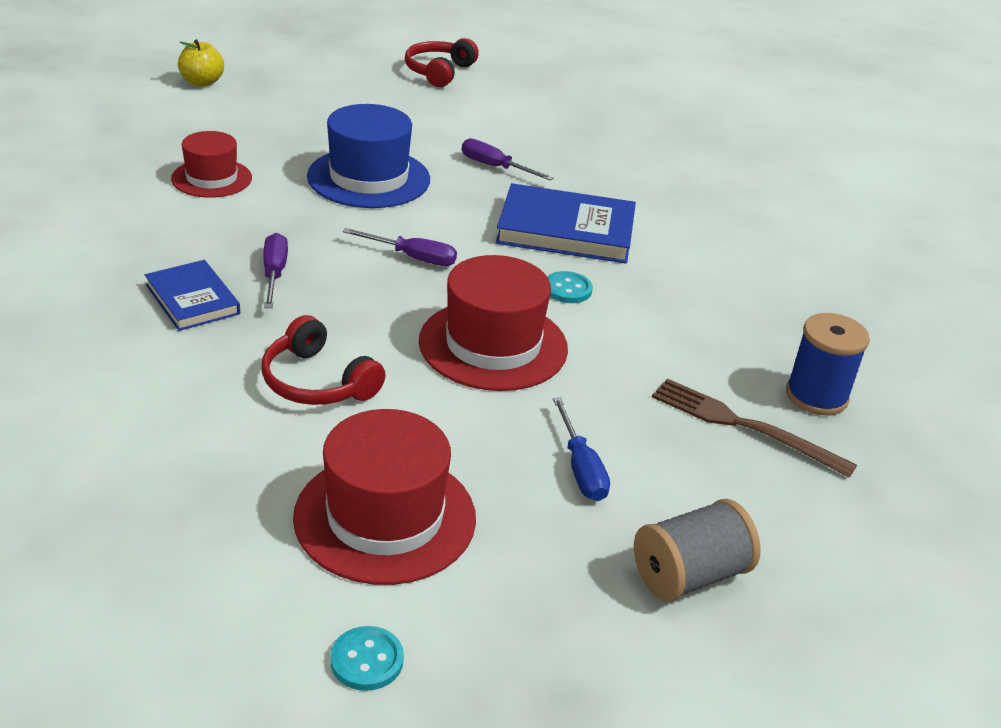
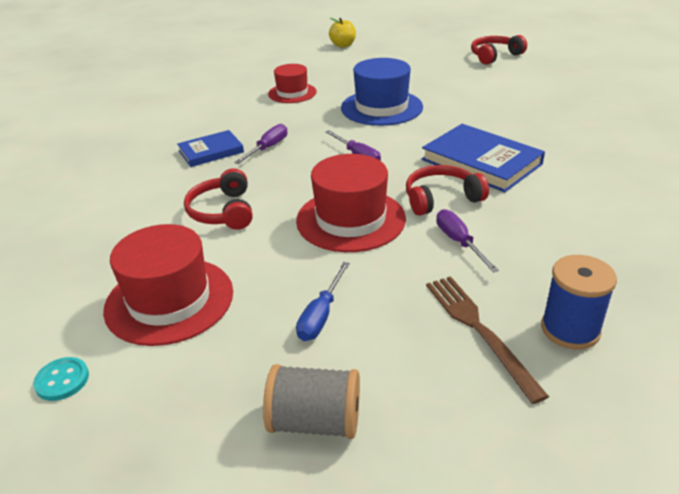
camera: 40 degrees right, 0 degrees up
blue book [145,260,240,331] -> blue book turned 60 degrees clockwise [177,130,244,167]
purple screwdriver [462,138,554,180] -> purple screwdriver moved to [436,209,499,273]
turquoise button [547,271,593,303] -> red headphones [406,165,489,216]

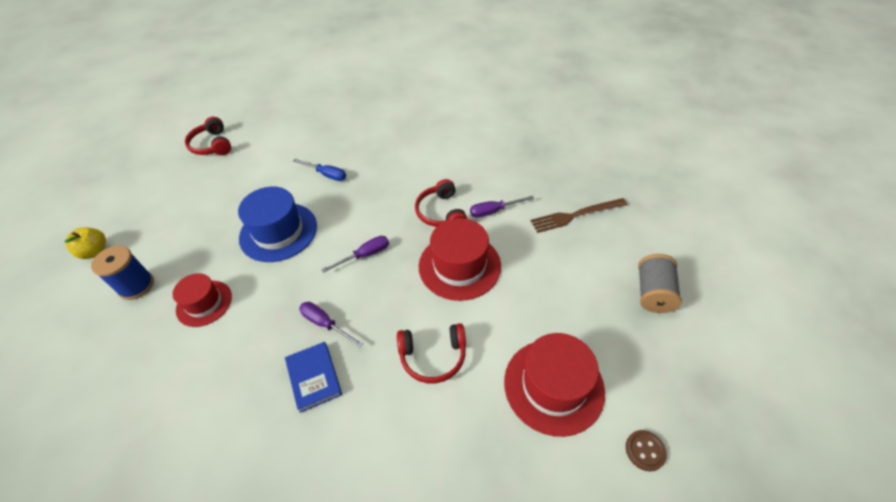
camera: 85 degrees left, 15 degrees up
turquoise button [33,357,89,401] -> brown button [626,430,667,471]
blue screwdriver [296,262,350,341] -> blue screwdriver moved to [293,159,346,181]
blue book [422,124,545,192] -> none
blue spool [541,255,617,350] -> blue spool moved to [91,246,154,300]

